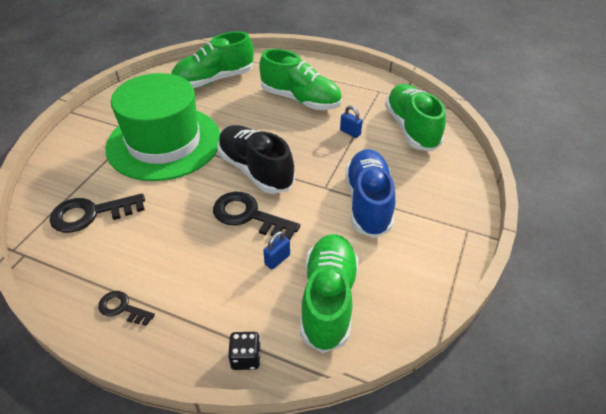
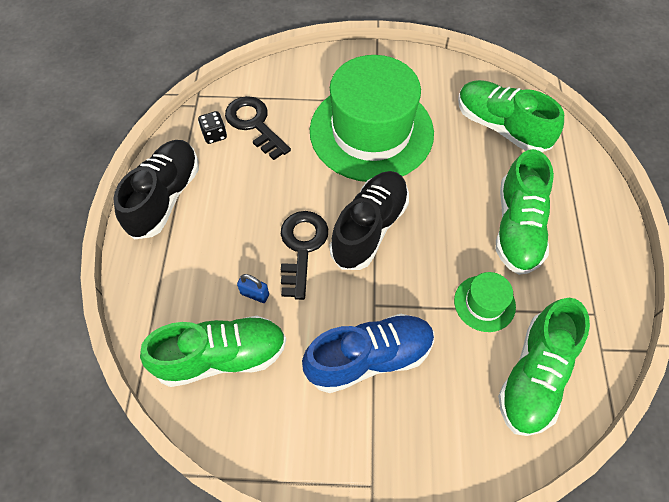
camera: 70 degrees right, 15 degrees up
black key [98,291,155,326] -> black shoe [113,140,199,240]
black dice [228,332,261,370] -> black dice moved to [198,111,227,144]
blue padlock [340,106,363,138] -> green hat [454,272,516,332]
green shoe [385,84,446,151] -> green shoe turned 150 degrees clockwise [498,298,590,436]

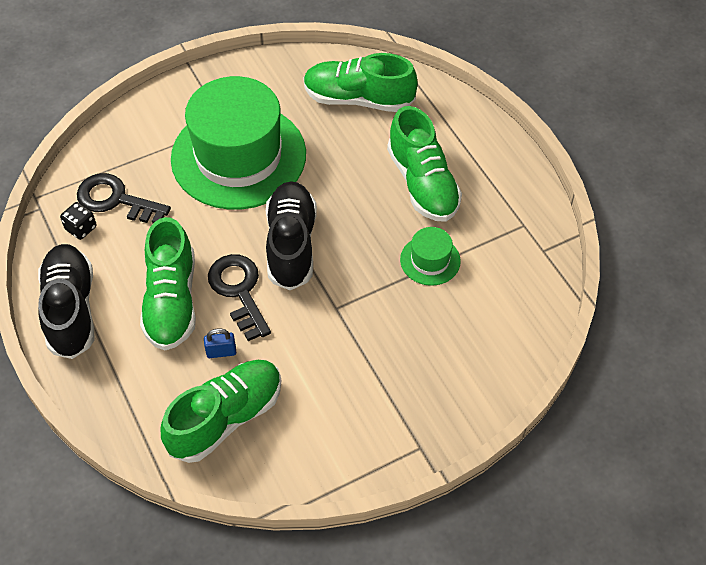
camera: 30 degrees left, 5 degrees down
blue shoe [302,314,434,393] -> none
green shoe [498,298,590,436] -> green shoe moved to [140,217,196,350]

